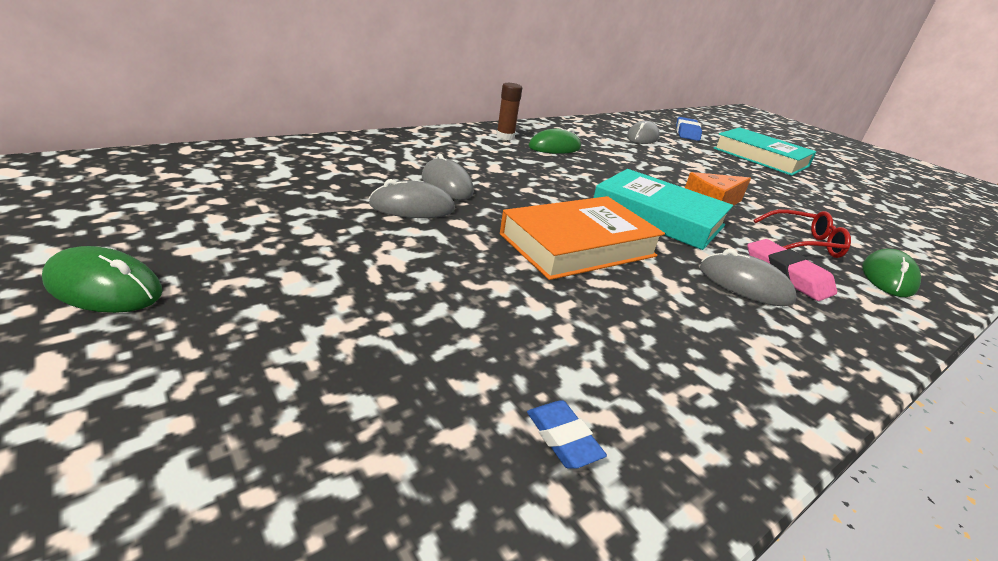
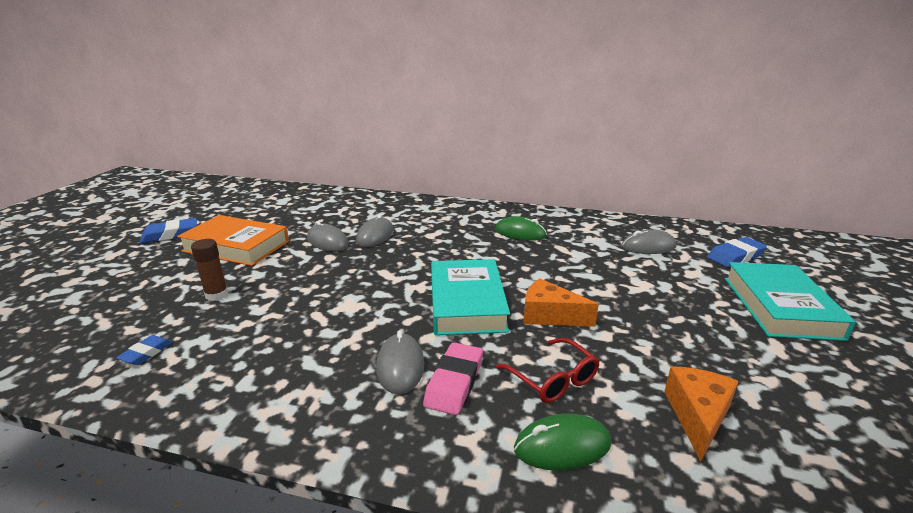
camera: 55 degrees right, 5 degrees down
green mouse [42,246,163,313] -> blue eraser [140,218,197,243]
brown glue stick [496,83,522,140] -> brown glue stick moved to [191,239,228,301]
orange book [500,196,665,280] -> orange book moved to [177,215,289,266]
none -> orange cheese [664,366,739,461]

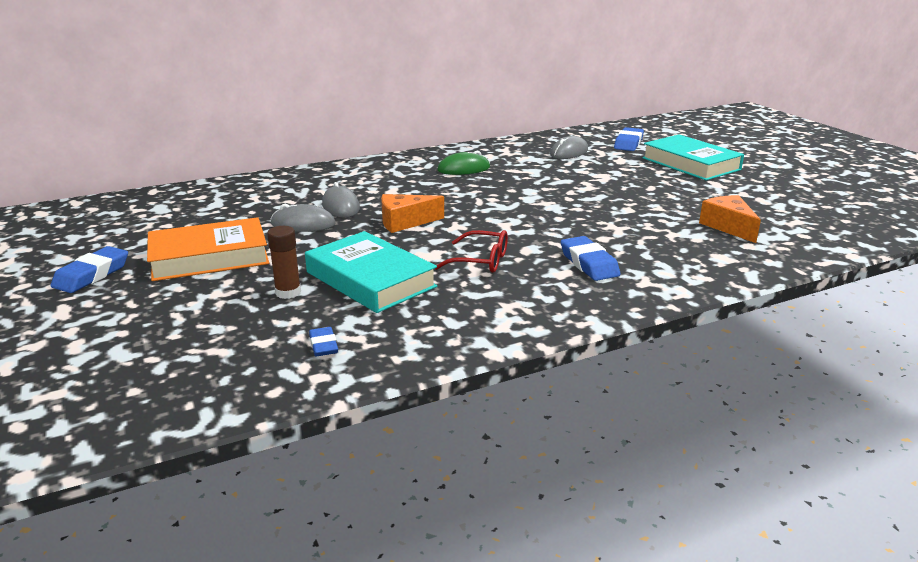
camera: 40 degrees left, 0 degrees up
grey mouse [376,330,424,394] -> none
pink eraser [423,342,483,415] -> blue eraser [561,236,621,281]
turquoise book [431,259,510,335] -> turquoise book moved to [305,231,437,313]
red glasses [496,338,600,403] -> red glasses moved to [435,230,508,273]
green mouse [514,413,612,470] -> none
orange cheese [524,278,599,327] -> orange cheese moved to [381,194,444,233]

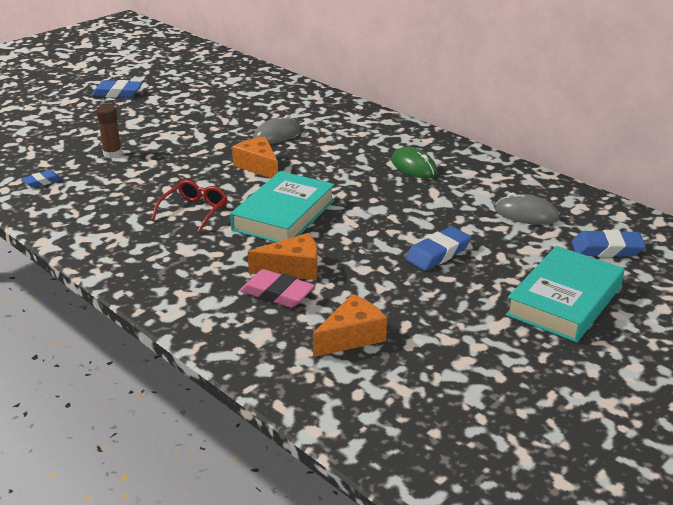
camera: 70 degrees right, 5 degrees up
orange book [147,217,269,281] -> none
grey mouse [270,204,336,232] -> none
turquoise book [305,231,437,313] -> turquoise book moved to [230,171,335,242]
red glasses [435,230,508,273] -> red glasses turned 150 degrees counterclockwise [151,180,227,233]
blue eraser [561,236,621,281] -> blue eraser moved to [406,226,471,271]
none -> pink eraser [240,269,315,308]
none -> orange cheese [248,233,318,280]

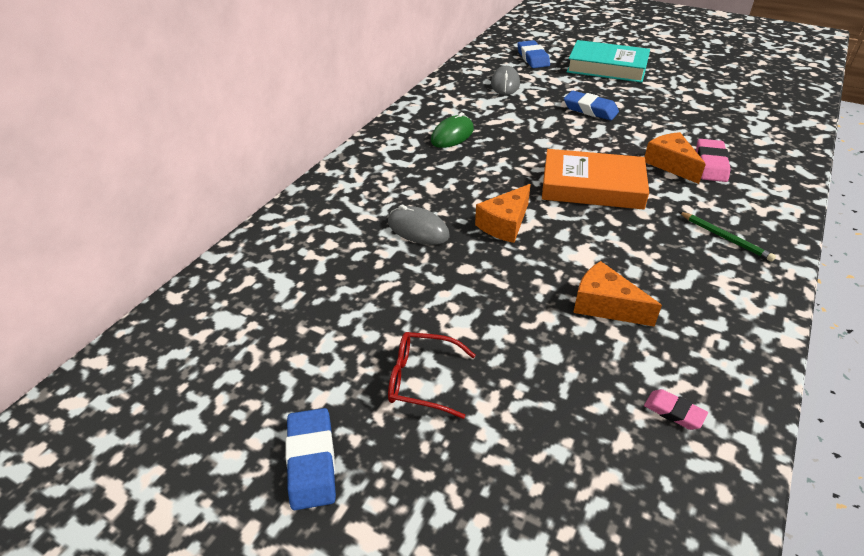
camera: 105 degrees left, 10 degrees up
blue eraser [22,170,62,188] -> pink eraser [644,389,708,430]
brown glue stick [96,105,122,158] -> none
red glasses [151,180,227,233] -> red glasses moved to [388,332,475,419]
turquoise book [230,171,335,242] -> orange book [542,149,649,210]
orange cheese [313,294,387,357] -> orange cheese moved to [573,261,662,327]
none -> green pencil [679,212,776,262]

